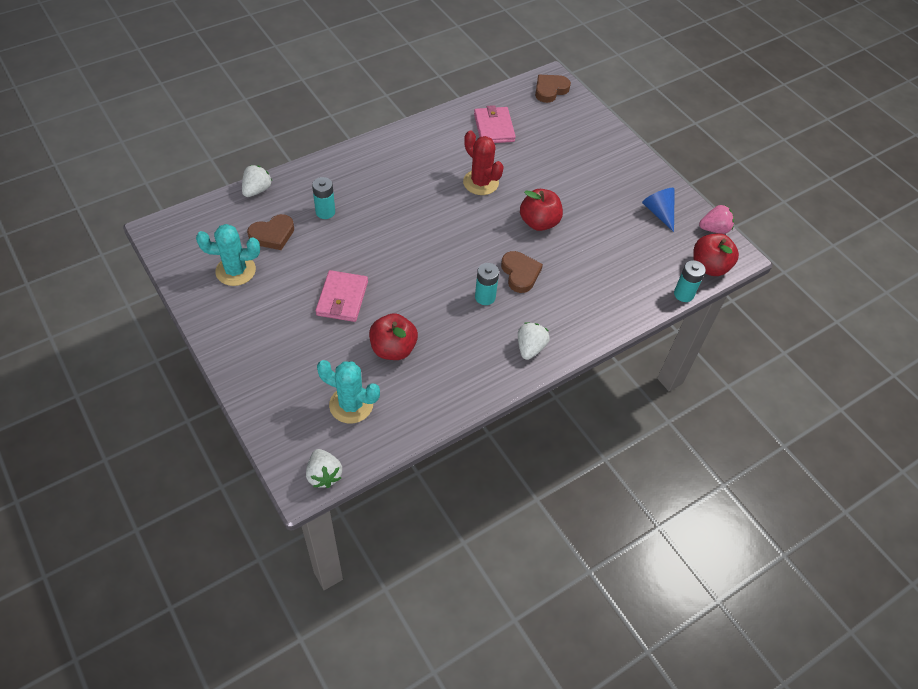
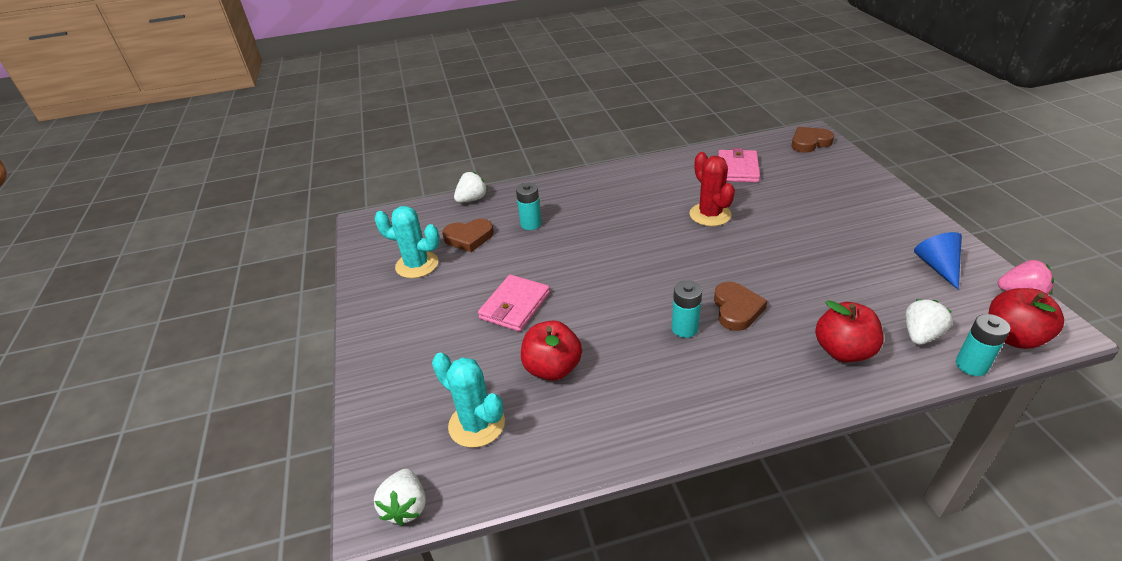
camera: 25 degrees right, 15 degrees down
white strawberry [518,322,550,360] -> white strawberry moved to [906,299,952,345]
red apple [520,189,563,231] -> red apple moved to [815,300,884,362]

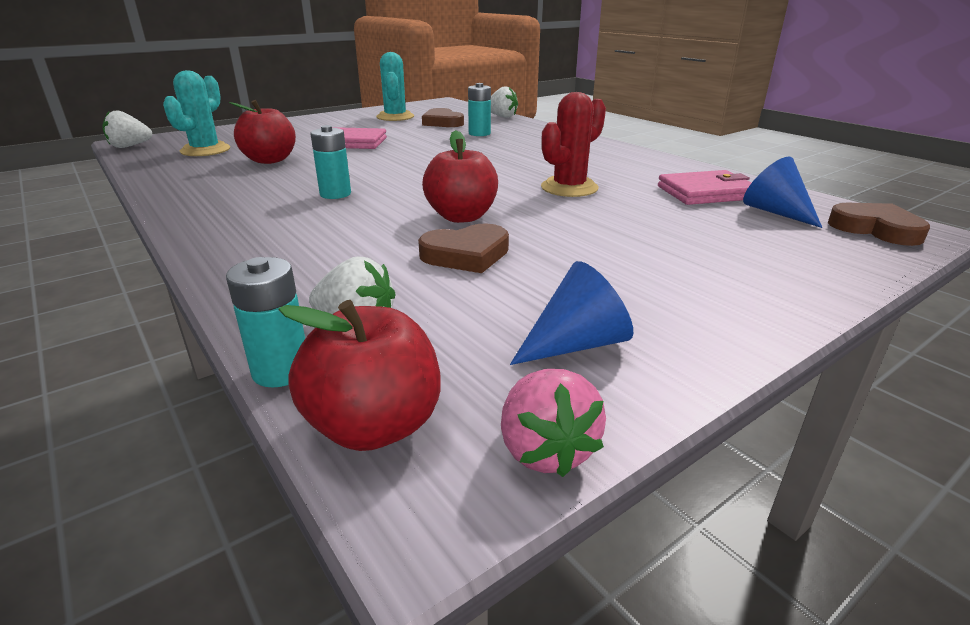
camera: 65 degrees right, 10 degrees down
brown heart [714,282,768,331] -> brown heart moved to [418,223,509,273]
red apple [815,300,884,362] -> red apple moved to [422,130,498,223]
none -> blue cone [743,157,822,228]

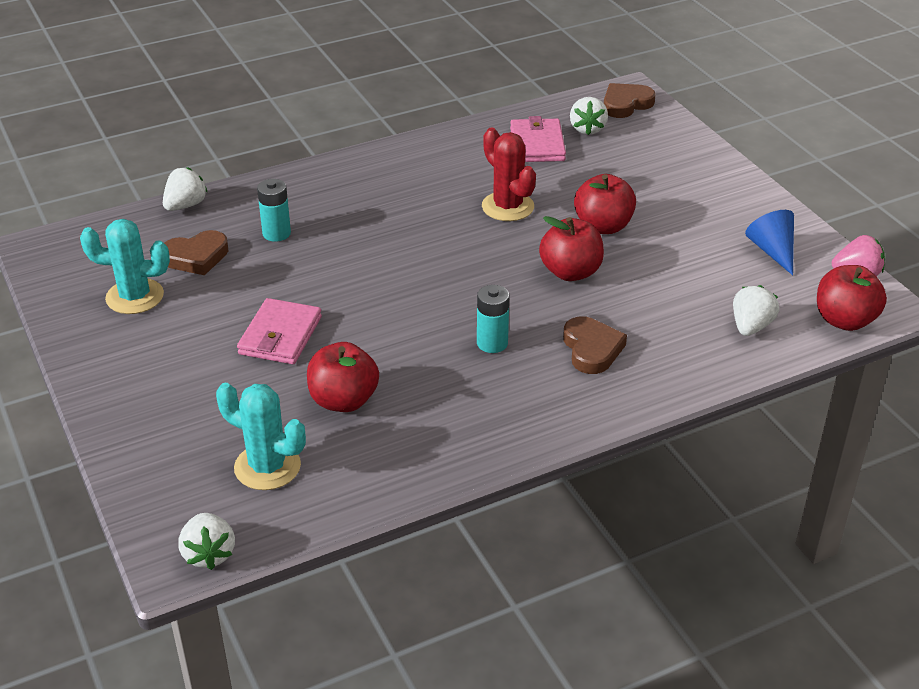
camera: 80 degrees left, 10 degrees up
turquoise battery [226,257,305,387] -> none
brown heart [418,223,509,273] -> brown heart moved to [563,316,627,374]
blue cone [743,157,822,228] -> white strawberry [570,97,608,135]
none -> red apple [574,174,636,234]

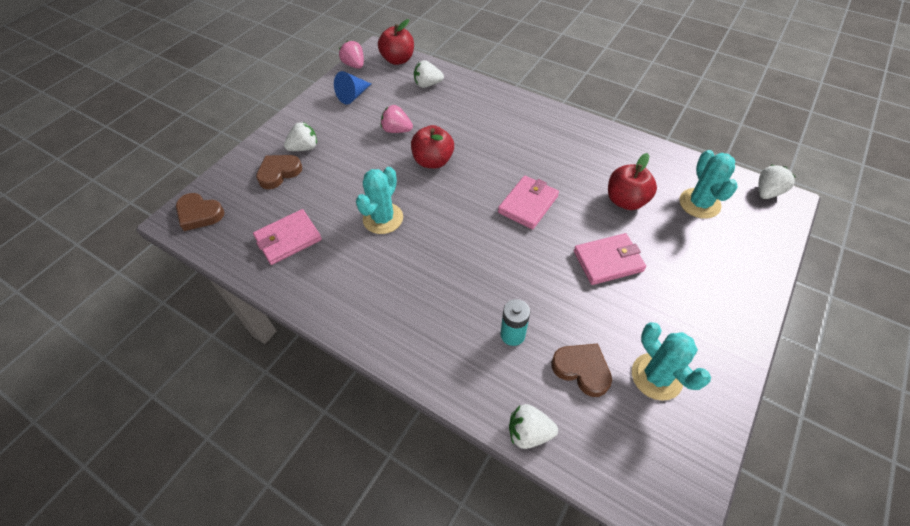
camera: 120 degrees left, 15 degrees up
turquoise battery [477,285,510,353] -> none
red cactus [482,128,536,221] -> turquoise cactus [356,167,403,234]
brown heart [563,316,627,374] -> brown heart moved to [256,155,302,189]
white strawberry [570,97,608,135] -> white strawberry moved to [284,122,317,151]
red apple [574,174,636,234] -> none
none -> pink strawberry [381,105,413,133]
none -> pink wallet [498,176,559,229]

